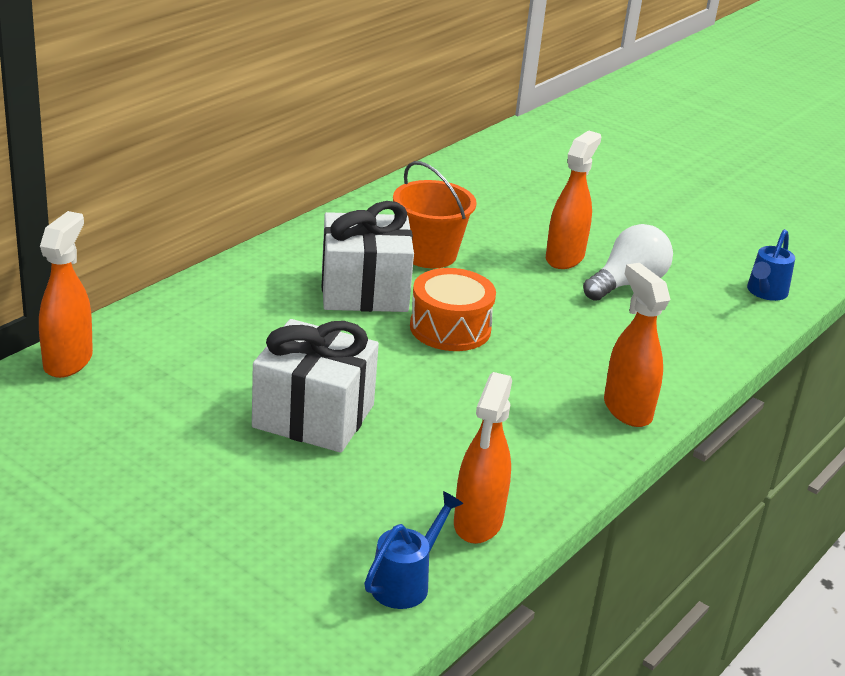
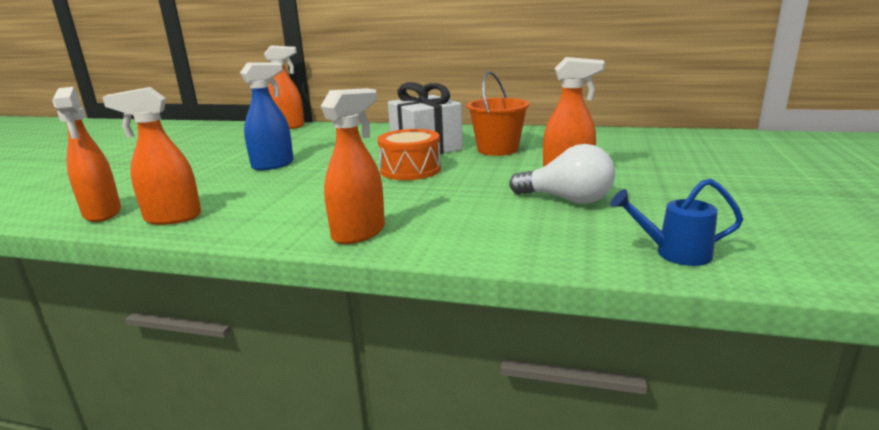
camera: 70 degrees right, 10 degrees down
white gift [252,319,379,453] -> blue spray bottle [240,62,294,171]
blue watering can [364,491,463,609] -> orange spray bottle [52,87,121,222]

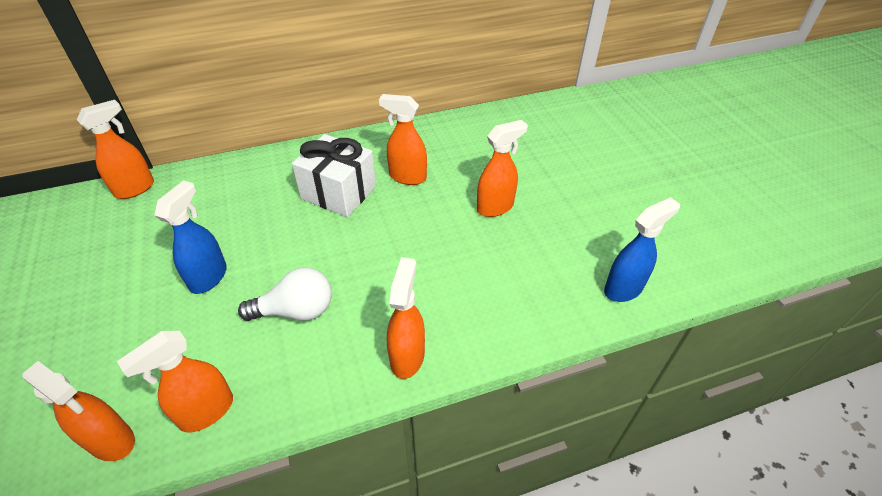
camera: 35 degrees left, 25 degrees up
orange drum [377,129,441,180] -> none
orange bucket [467,71,530,156] -> orange spray bottle [379,94,427,185]
white light bulb [509,144,615,204] -> white light bulb moved to [238,267,332,321]
blue watering can [610,178,743,266] -> blue spray bottle [604,197,680,302]

